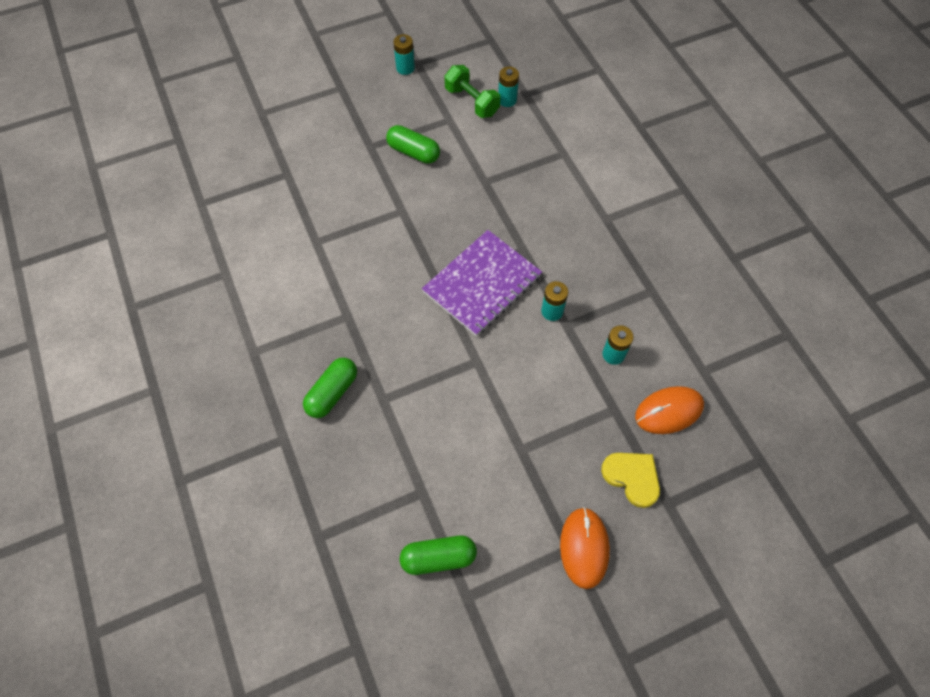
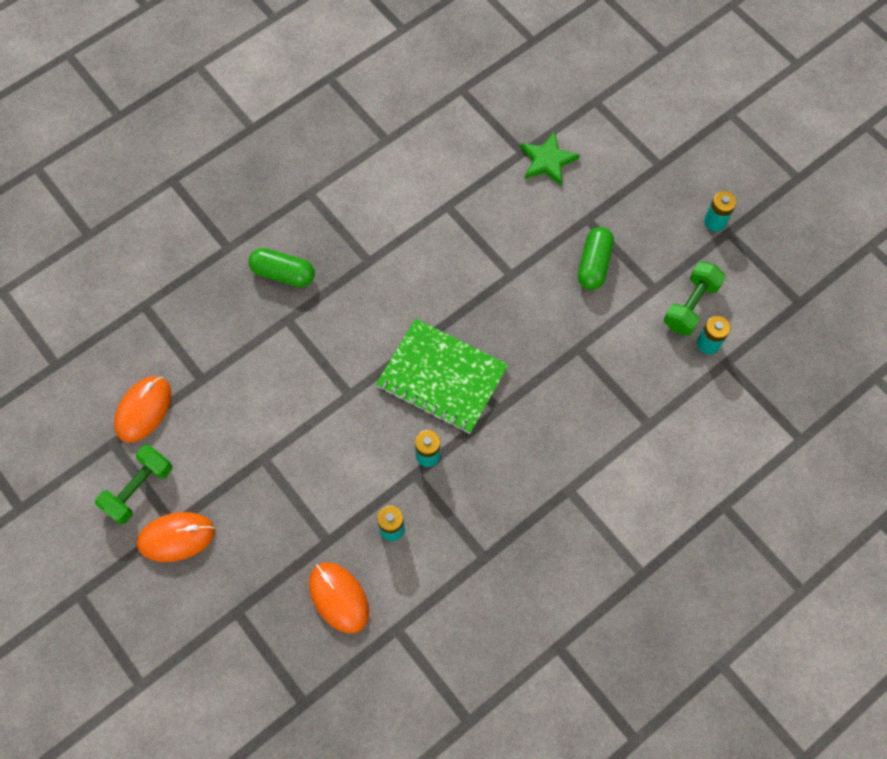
camera: 75 degrees right, 5 degrees up
green capsule [400,535,477,575] -> orange mouse [114,376,171,443]
purple notebook [422,230,542,336] -> green notebook [376,319,508,434]
yellow heart [601,453,660,508] -> none
none -> green dumbbell [95,445,172,525]
none -> green star [520,132,580,186]

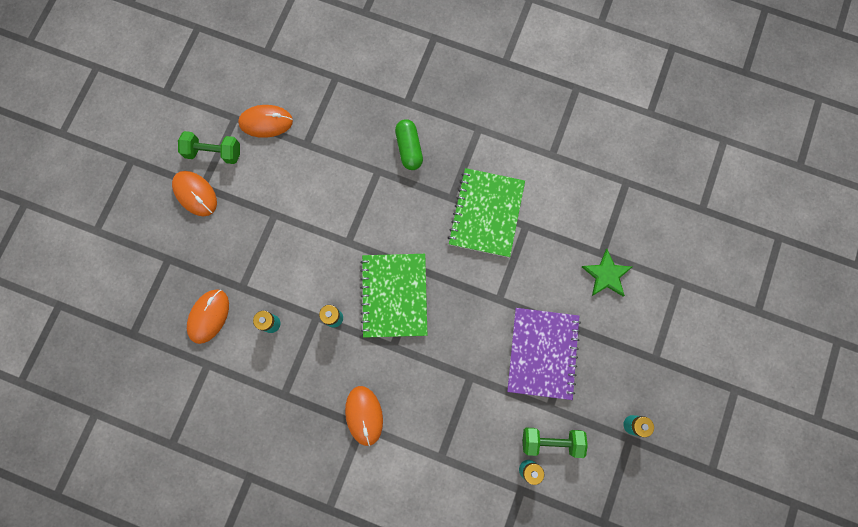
camera: 60 degrees right, 10 degrees up
green capsule [578,227,614,290] -> purple notebook [507,308,581,400]
none -> orange mouse [345,386,383,446]
none -> green notebook [448,168,525,258]

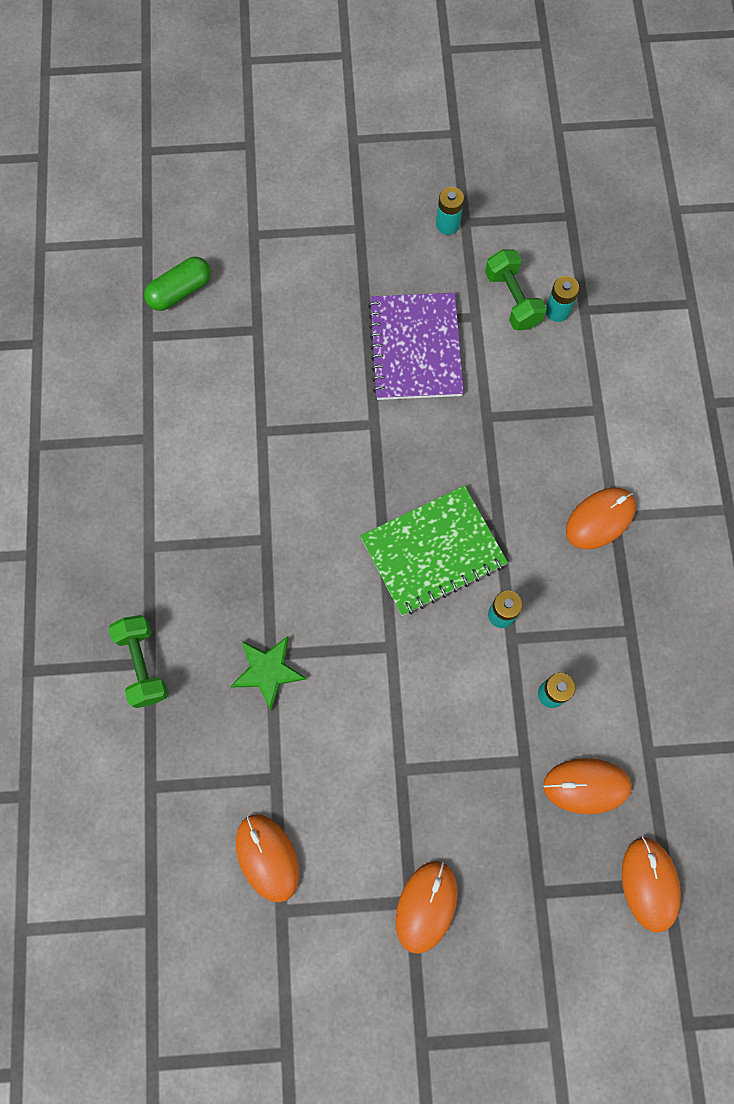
camera: 115 degrees left, 5 degrees down
green dumbbell [178,131,240,164] -> green dumbbell moved to [109,615,168,708]
green capsule [395,119,423,170] -> green capsule moved to [144,257,211,311]
green notebook [448,168,525,258] -> none
purple notebook [507,308,581,400] -> purple notebook turned 75 degrees counterclockwise [368,293,464,400]
green star [582,249,632,297] -> green star moved to [230,636,306,710]
none -> orange mouse [622,837,681,933]

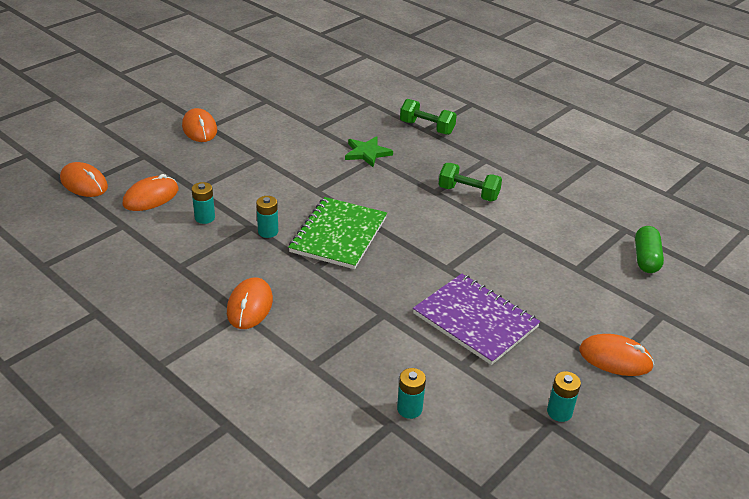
camera: 135 degrees right, 35 degrees down
orange mouse [236,814,299,902] -> orange mouse moved to [579,334,654,376]
green dumbbell [485,250,547,330] -> green dumbbell moved to [439,163,502,201]

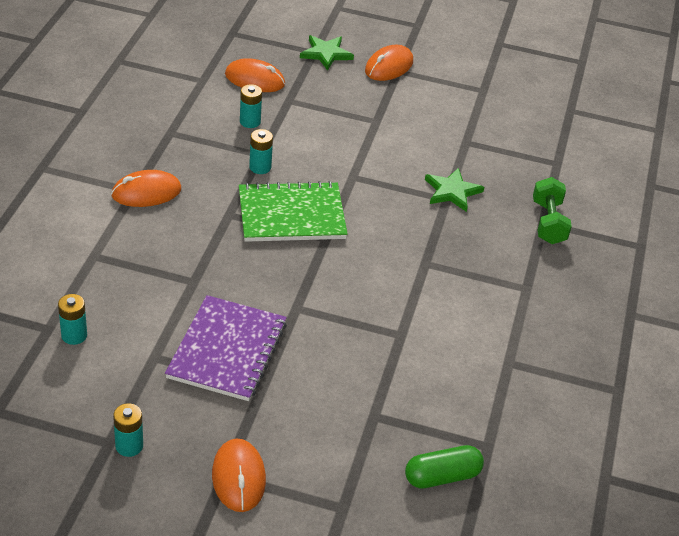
camera: 60 degrees right, 5 degrees up
orange mouse [60,162,108,197] -> none
green dumbbell [439,163,502,201] -> none
none -> green star [300,35,354,71]

